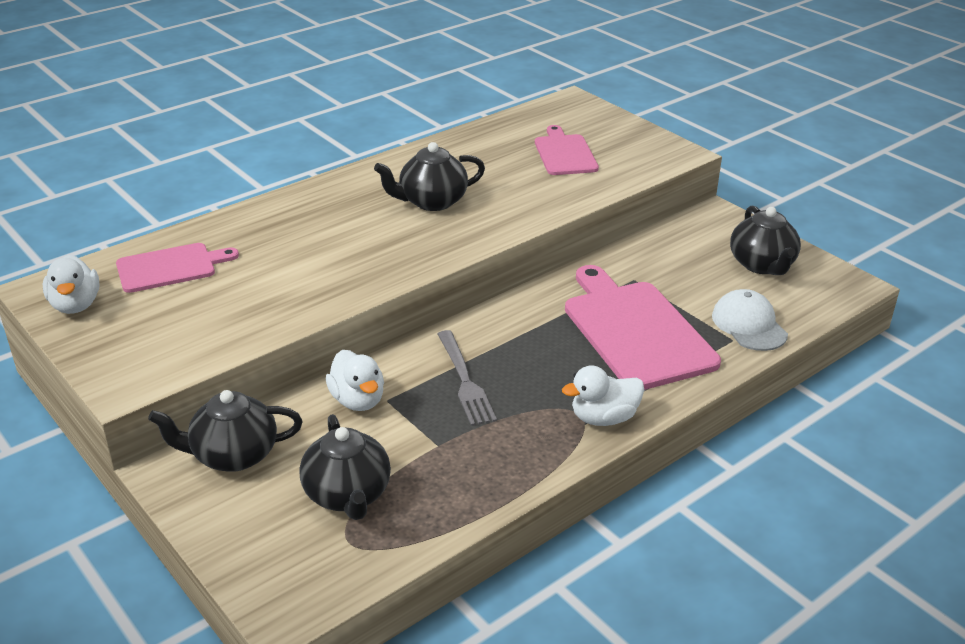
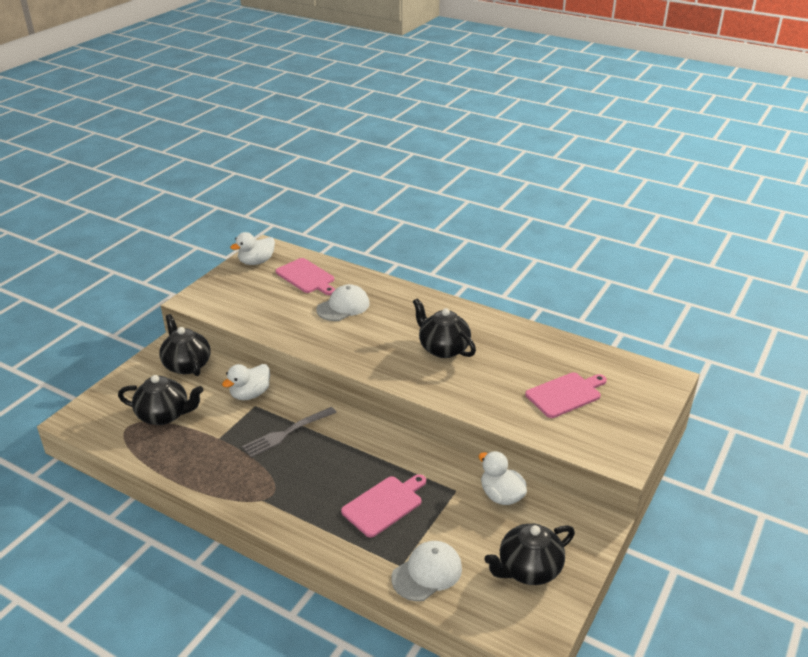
camera: 70 degrees right, 0 degrees up
black teapot [299,414,391,520] -> black teapot turned 135 degrees counterclockwise [118,375,203,425]
white duck [562,365,644,426] -> white duck moved to [478,451,527,505]
pink cutting board [565,265,721,390] -> pink cutting board [341,474,426,538], size x0.58
none -> white cap [317,284,370,321]

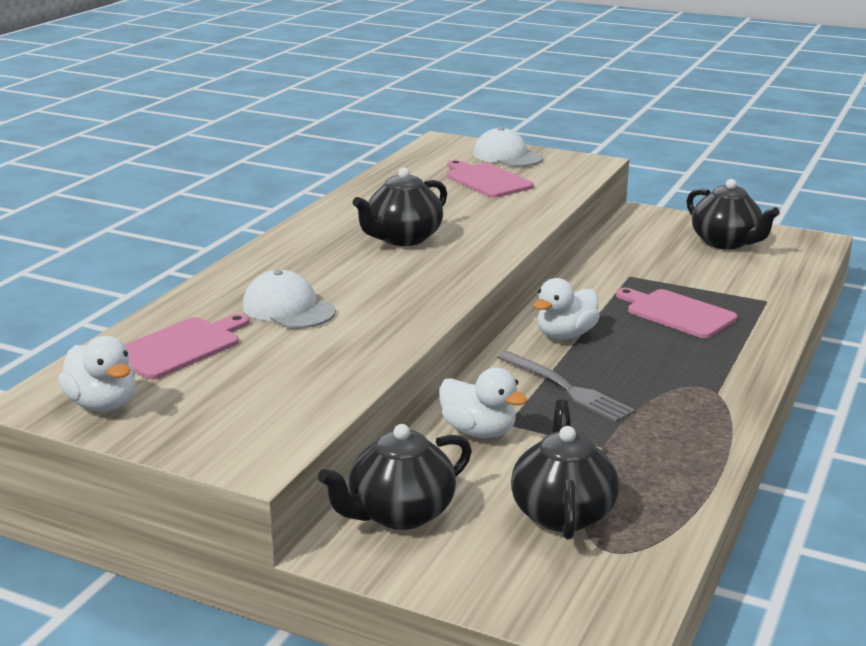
camera: 95 degrees left, 10 degrees down
white cap [392,541,462,601] -> white cap moved to [473,127,543,167]
white duck [478,451,527,505] -> white duck moved to [533,278,600,339]

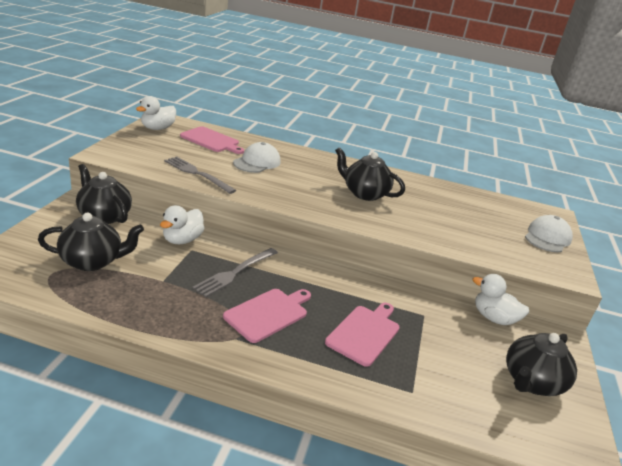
camera: 75 degrees right, 5 degrees up
pink cutting board [447,160,534,198] -> pink cutting board moved to [223,289,311,343]
white duck [533,278,600,339] -> white duck moved to [473,274,529,325]
none -> grey fork [164,156,236,194]

